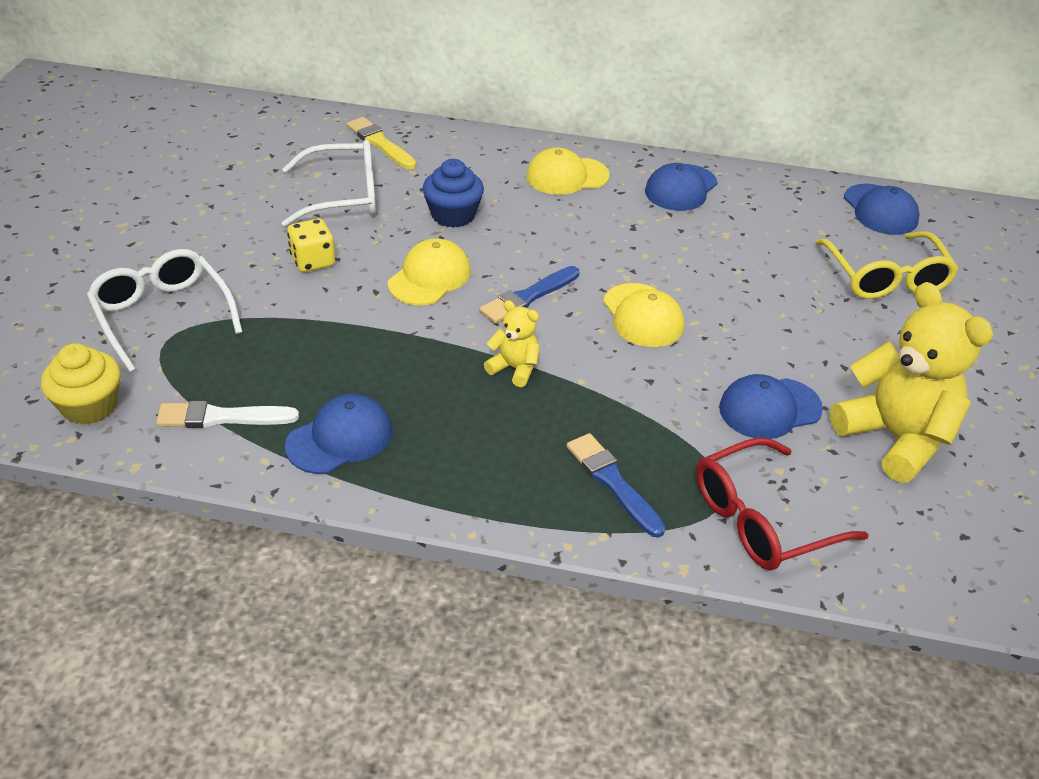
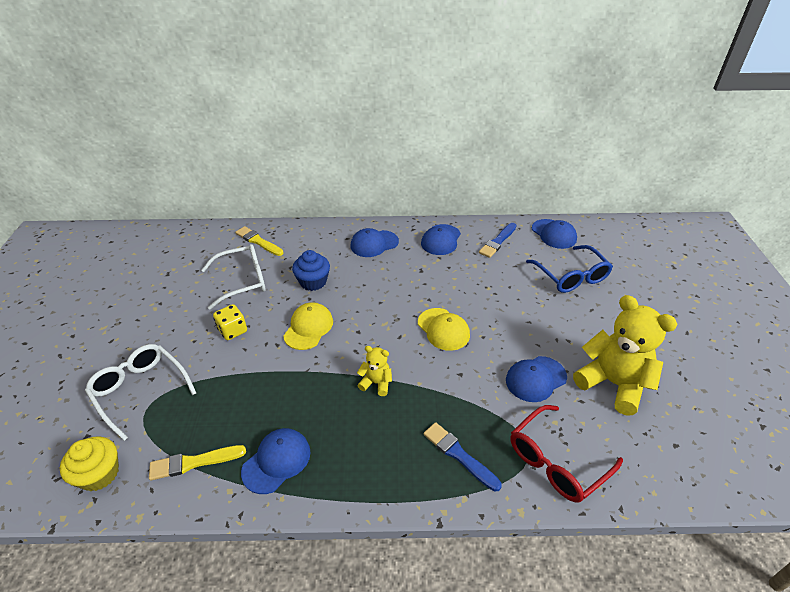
camera: 10 degrees left, 0 degrees up
white brush [156,401,299,428] -> yellow brush [149,445,246,481]
blue brush [480,266,579,323] -> blue brush moved to [479,223,517,258]
yellow cap [526,147,610,195] -> blue cap [350,228,399,257]
yellow glasses [815,231,958,299] -> blue glasses [526,245,613,293]

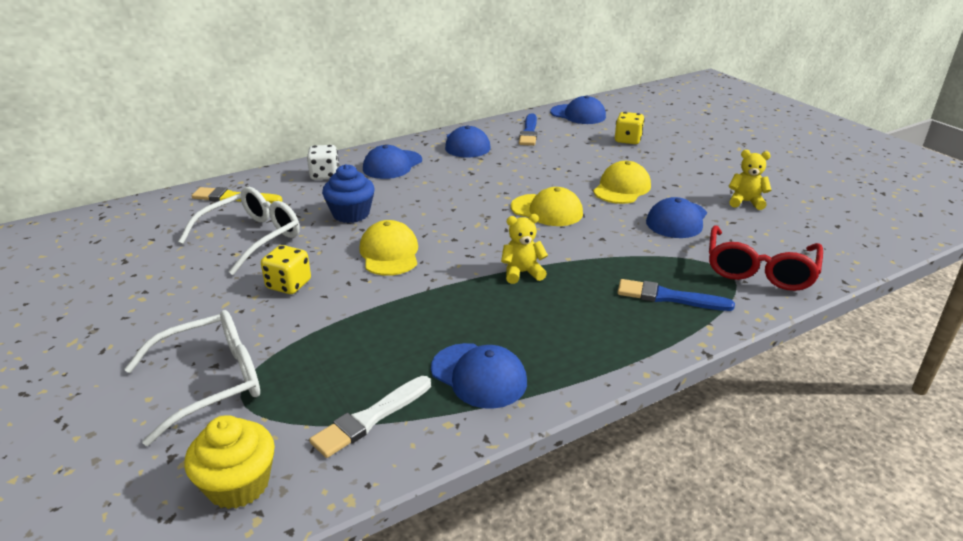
camera: 30 degrees left, 10 degrees down
white glasses [85,344,196,441] -> white glasses turned 135 degrees clockwise [124,310,260,446]
yellow brush [149,445,246,481] -> white brush [309,376,431,458]
blue cap [241,428,311,494] -> blue cap turned 120 degrees clockwise [431,343,527,409]
blue glasses [526,245,613,293] -> yellow dice [615,112,645,144]
yellow teddy bear [573,295,677,415] -> yellow teddy bear [729,150,771,210], size x0.47
none -> white dice [307,145,339,180]
none -> yellow cap [593,161,651,204]

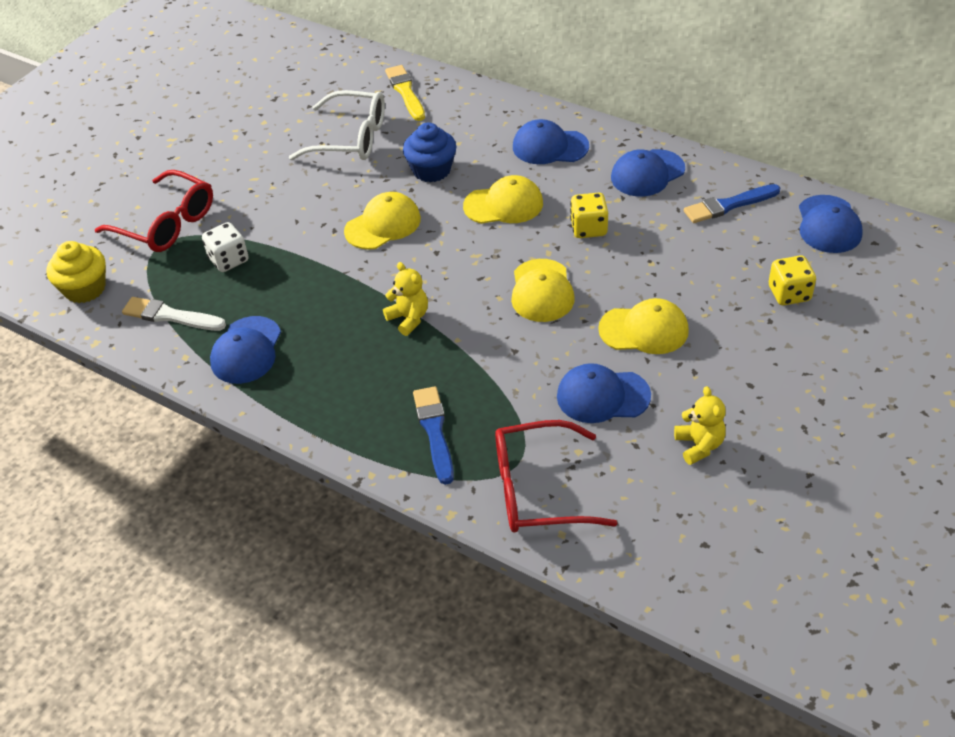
camera: 65 degrees right, 15 degrees up
white glasses [124,310,260,446] -> red glasses [95,170,213,252]
yellow dice [261,245,311,294] -> yellow dice moved to [570,193,608,238]
white dice [307,145,339,180] -> white dice moved to [202,222,249,272]
none -> yellow cap [463,175,543,224]

